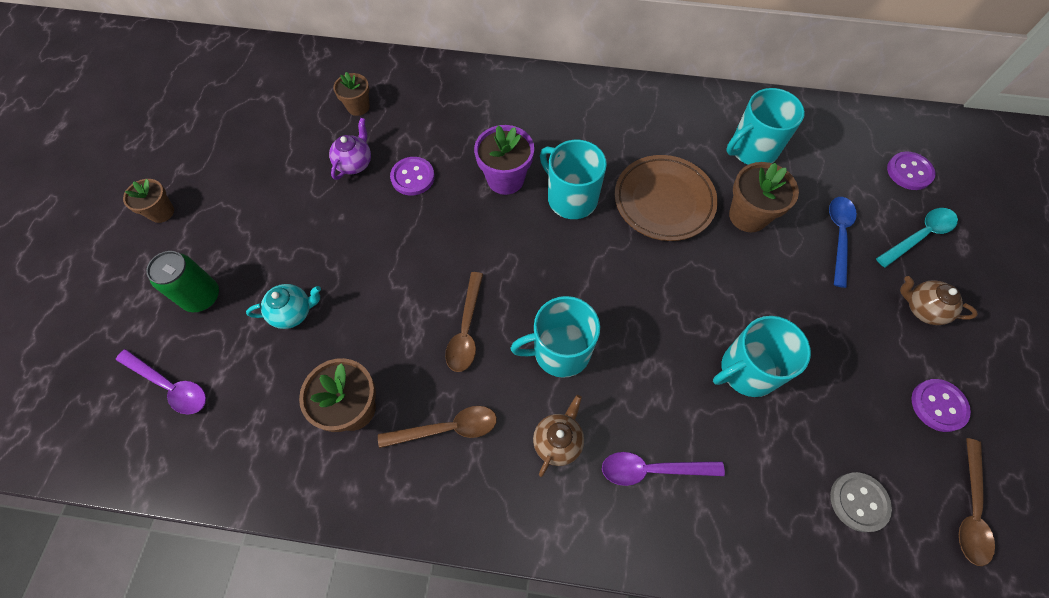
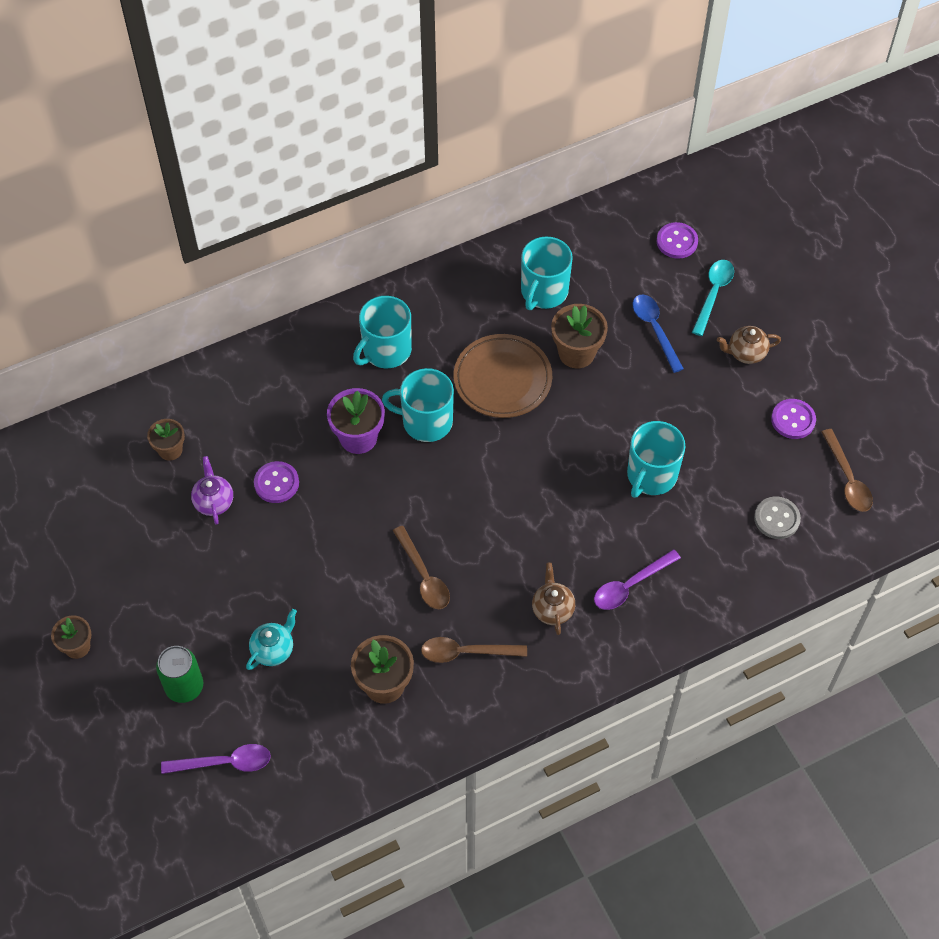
camera: 35 degrees left, 5 degrees down
brown spoon [378,406,497,448] -> brown spoon turned 135 degrees counterclockwise [421,637,527,663]
turquoise mug [511,296,600,378] -> turquoise mug moved to [353,296,412,368]

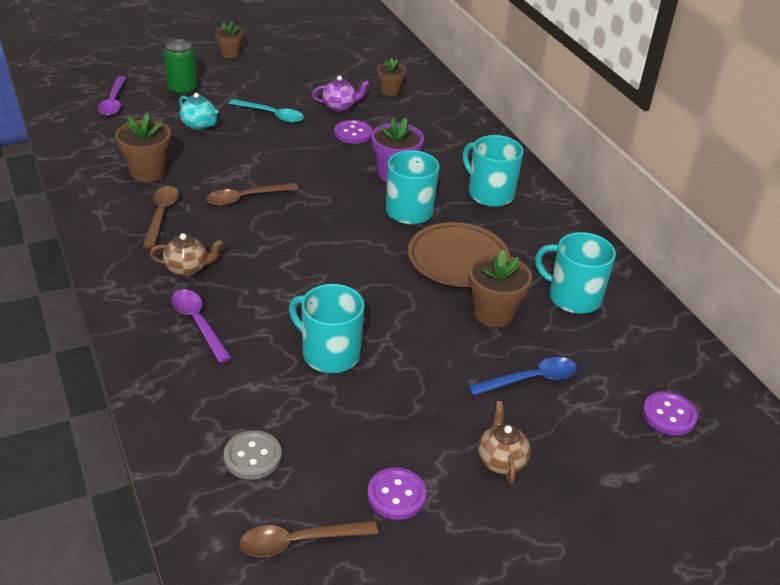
camera: 90 degrees right, 20 degrees down
turquoise spoon [692,260,734,336] -> turquoise spoon moved to [228,99,304,123]

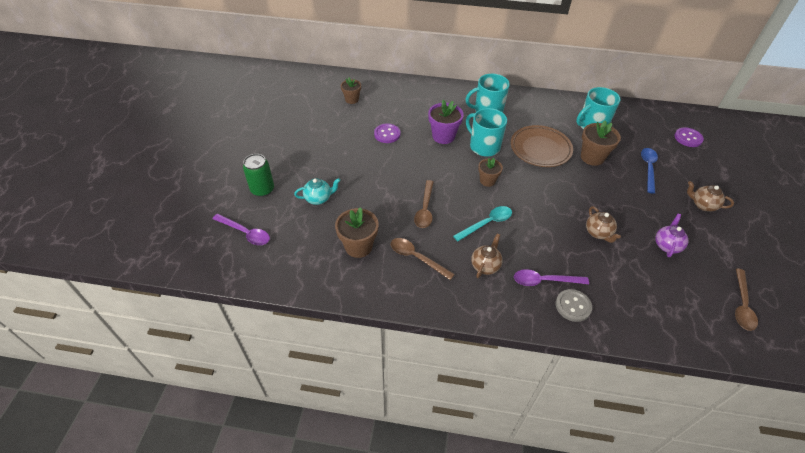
camera: 55 degrees left, 10 degrees up
brown flower pot [215,22,243,58] -> brown flower pot moved to [478,158,503,187]
grey button [224,430,282,480] -> grey button moved to [556,289,592,322]
turquoise spoon [228,99,304,123] -> turquoise spoon moved to [453,206,512,241]
turquoise mug [289,284,365,373] -> brown teapot [586,206,621,243]
purple teapot [312,76,369,112] -> purple teapot moved to [655,214,689,257]
purple button [367,467,426,520] -> none

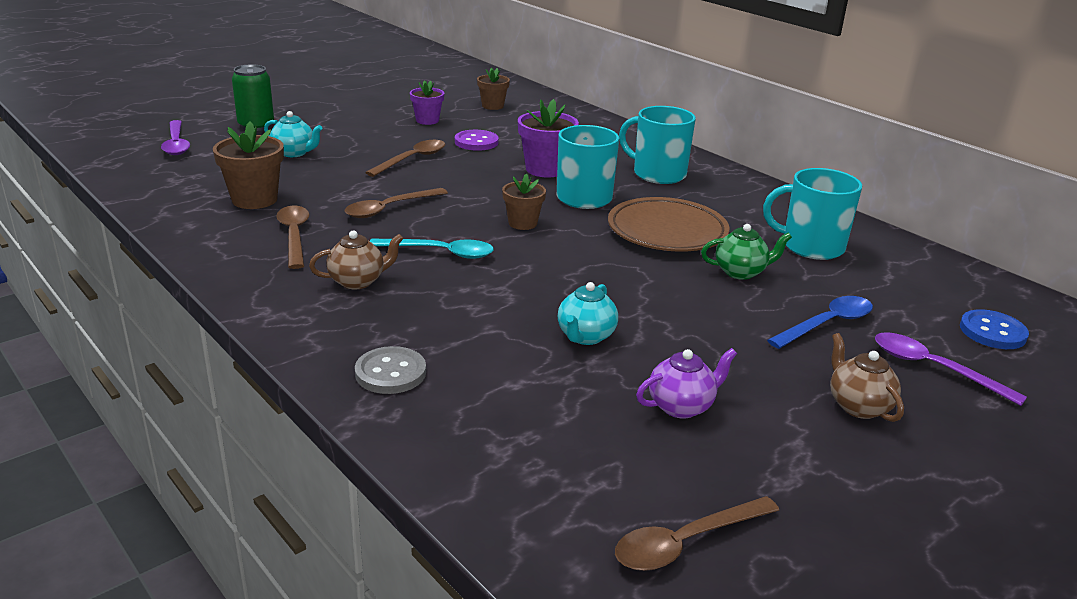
camera: 40 degrees right, 20 degrees down
purple spoon [514,269,589,286] -> purple spoon moved to [875,332,1027,406]
brown flower pot [581,120,621,166] -> green teapot [701,224,792,280]
brown teapot [586,206,621,243] -> turquoise teapot [558,282,618,345]
purple button [675,127,704,147] -> blue button [960,309,1029,349]
none -> brown spoon [365,140,445,177]
none -> purple flower pot [410,80,444,125]

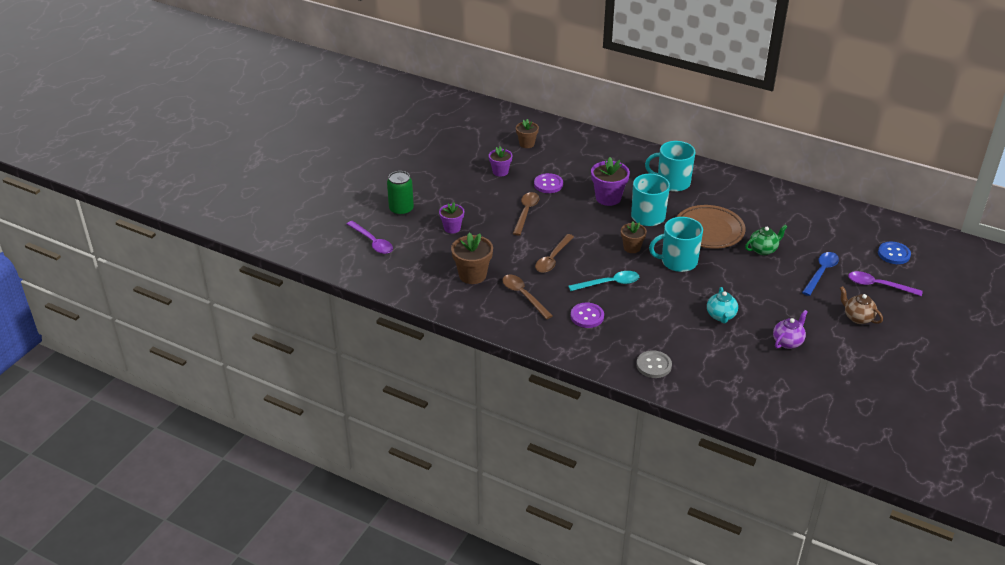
camera: 20 degrees left, 10 degrees up
turquoise teapot [264,111,323,157] -> purple flower pot [439,202,464,234]
brown teapot [309,231,403,289] -> purple button [571,303,604,328]
brown spoon [615,496,780,571] -> none
turquoise mug [763,168,862,260] -> turquoise mug moved to [649,217,703,272]

